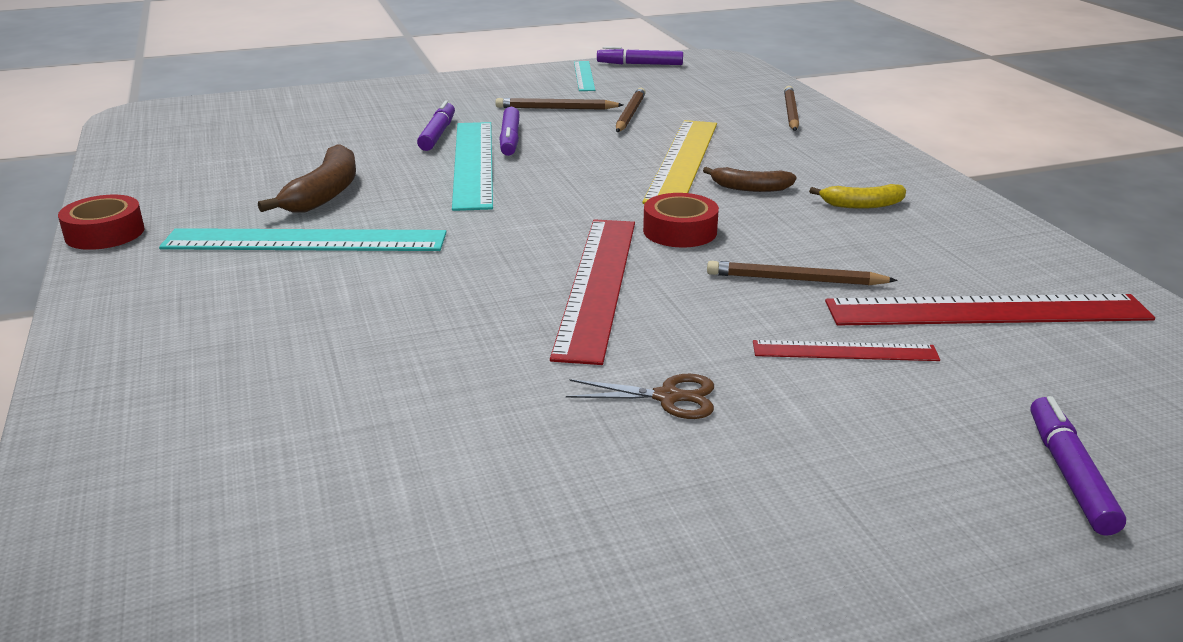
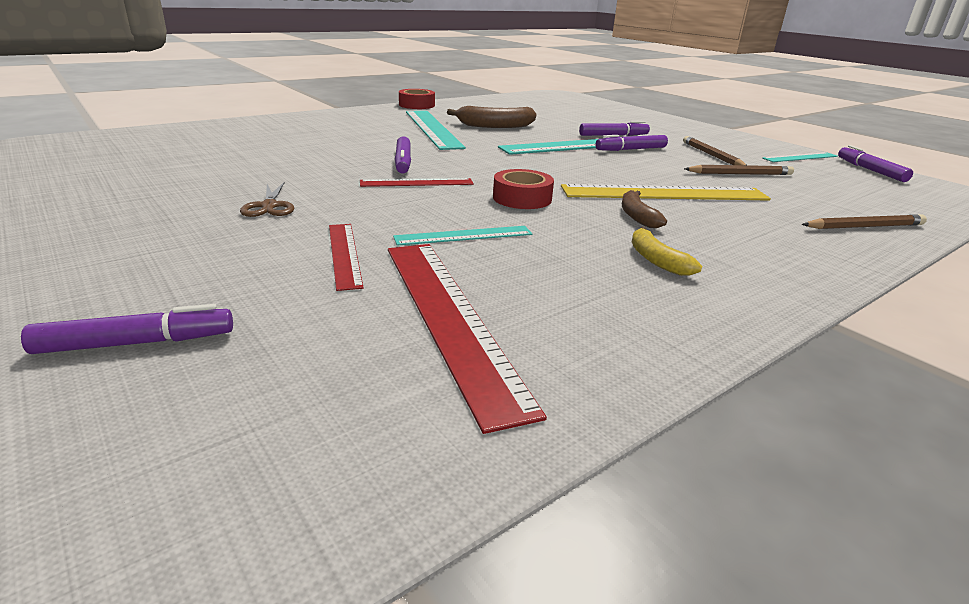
camera: 70 degrees right, 0 degrees up
red ruler [550,219,635,365] -> red ruler [360,178,474,187], size x0.54
brown pencil [707,261,898,286] -> turquoise ruler [393,226,532,246]
none -> purple marker [394,136,411,174]

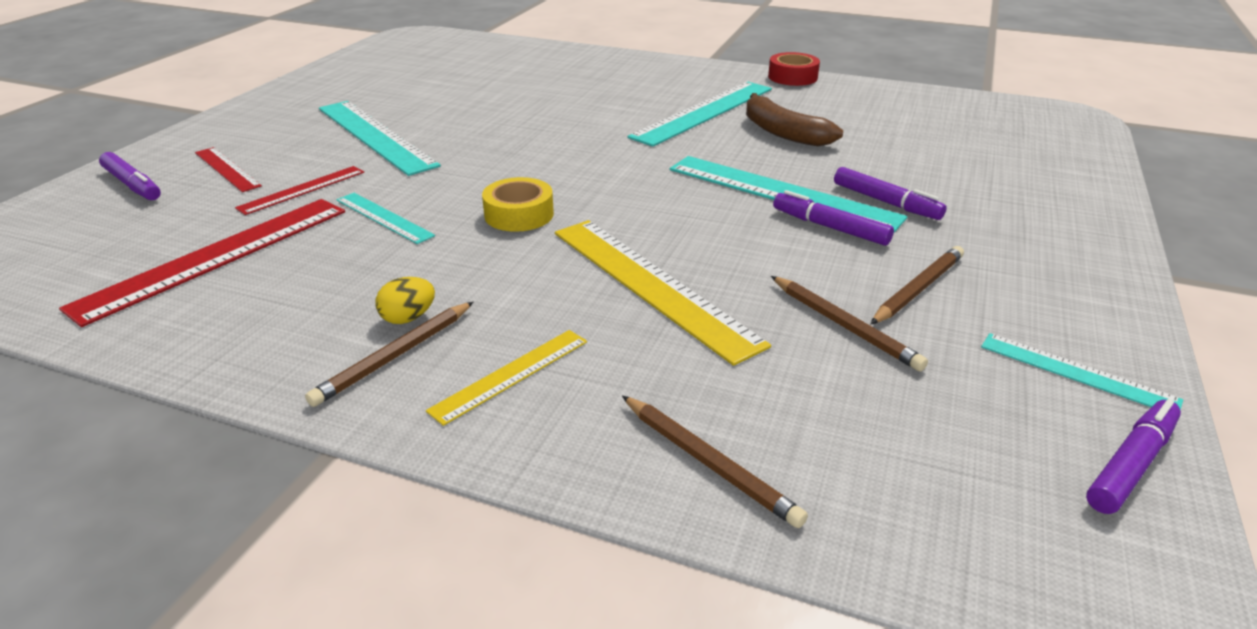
camera: 60 degrees right, 5 degrees up
brown scissors [240,182,294,217] -> turquoise ruler [319,101,441,176]
red ruler [360,178,474,187] -> red ruler moved to [195,147,262,192]
purple marker [394,136,411,174] -> none
red tape [493,169,554,209] -> yellow tape [482,177,554,232]
brown banana [622,190,667,228] -> none
yellow banana [632,226,702,276] -> yellow egg [375,277,435,324]
none -> brown pencil [305,302,473,407]
none -> yellow ruler [426,330,587,426]

